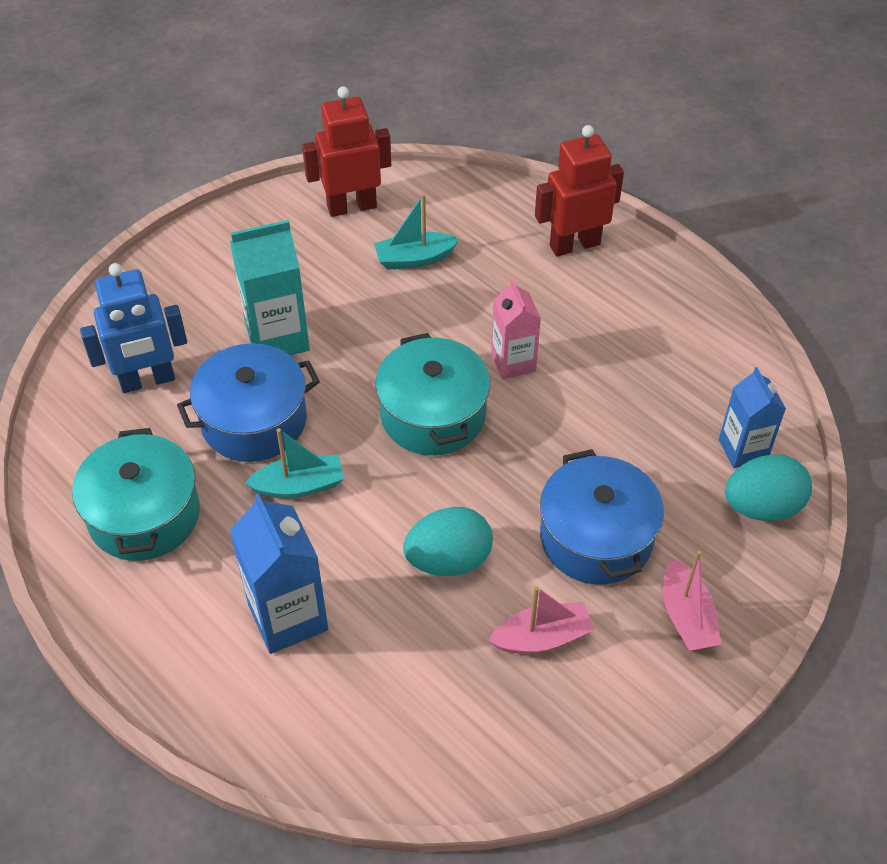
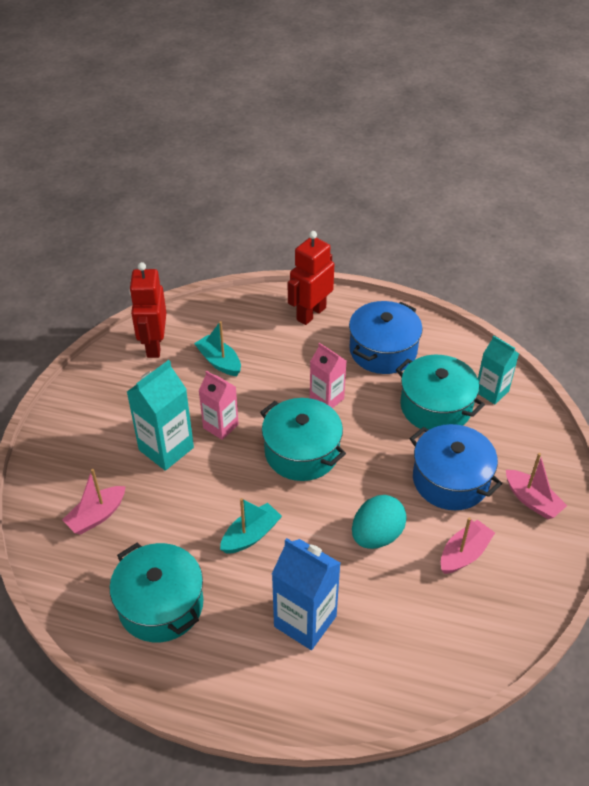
camera: 30 degrees left, 5 degrees down
blue robot [80,263,187,393] -> pink boat [62,469,126,535]
blue pot [177,343,320,462] -> blue pot moved to [349,301,423,374]
red robot [302,86,391,217] -> red robot turned 45 degrees counterclockwise [129,262,166,358]
turquoise boat [374,194,459,270] -> turquoise boat turned 90 degrees clockwise [194,321,241,376]
blue carton [719,367,786,468] -> turquoise carton [478,335,519,404]
turquoise egg [725,454,812,521] -> none
none -> pink carton [198,371,239,440]
none -> turquoise pot [396,355,485,430]

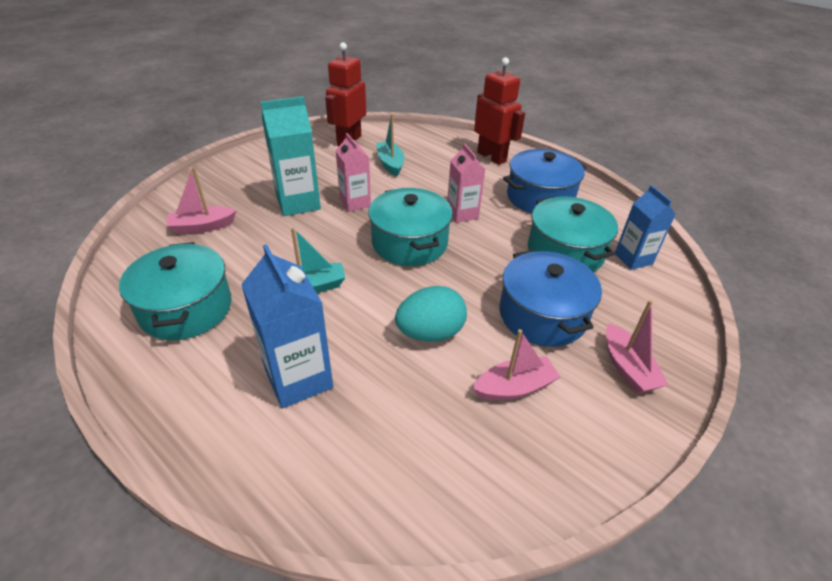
camera: 25 degrees right, 5 degrees down
red robot [288,231,334,325] -> red robot turned 75 degrees clockwise [474,57,525,165]
turquoise carton [478,335,519,404] -> blue carton [615,185,676,270]

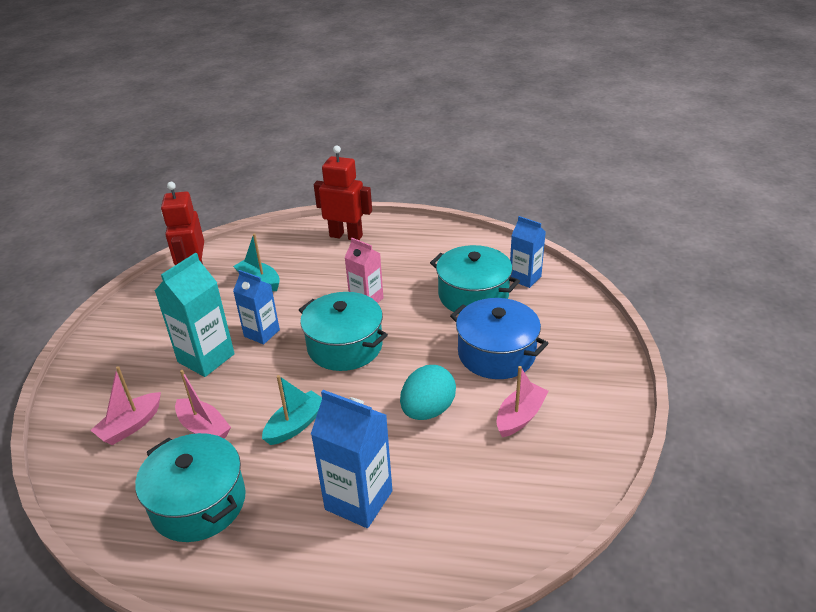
camera: 30 degrees left, 5 degrees down
pink carton [336,133,371,212] -> blue carton [233,270,280,345]
blue pot [503,149,587,213] -> none
pink boat [606,300,668,393] -> pink boat moved to [175,370,231,438]

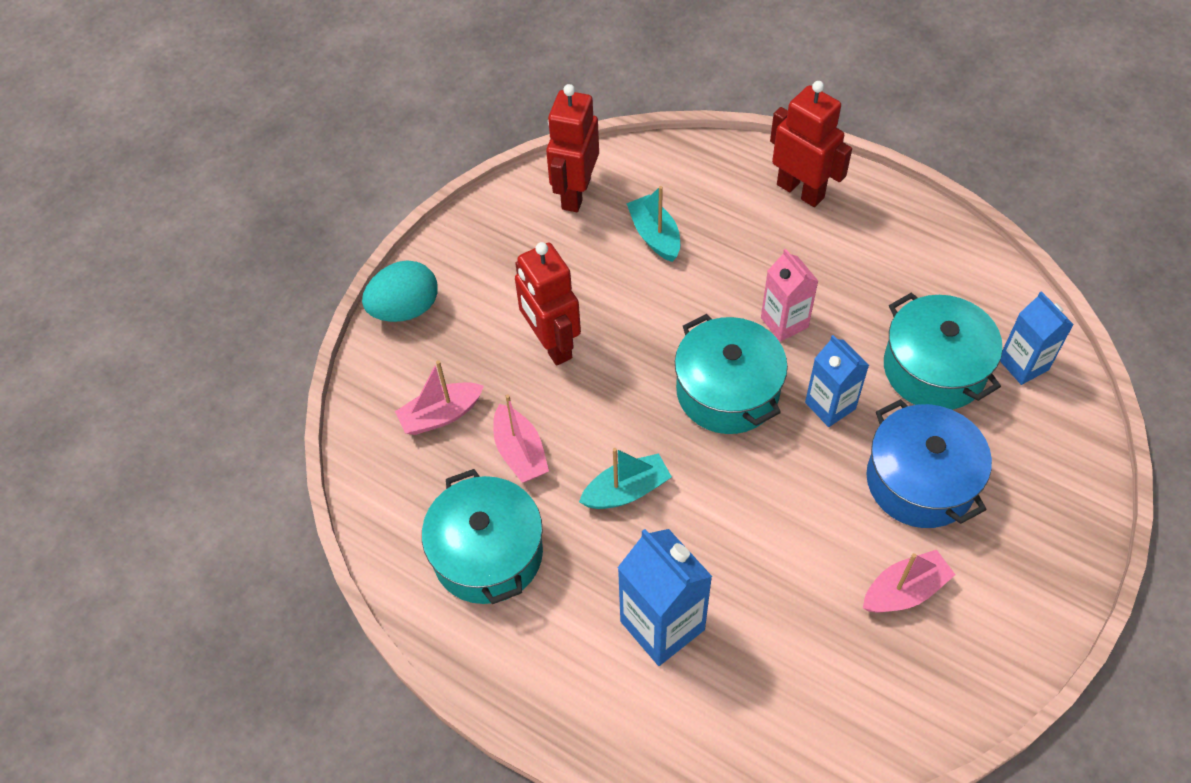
camera: 25 degrees right, 20 degrees up
turquoise carton [155,253,235,377] -> red robot [515,242,581,366]
blue carton [233,270,280,345] -> blue carton moved to [805,335,869,427]
turquoise egg [400,365,456,420] -> turquoise egg moved to [362,260,438,322]

